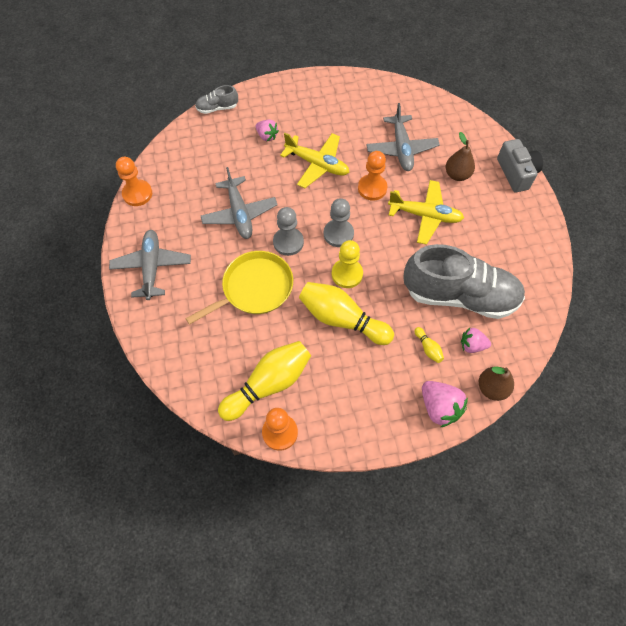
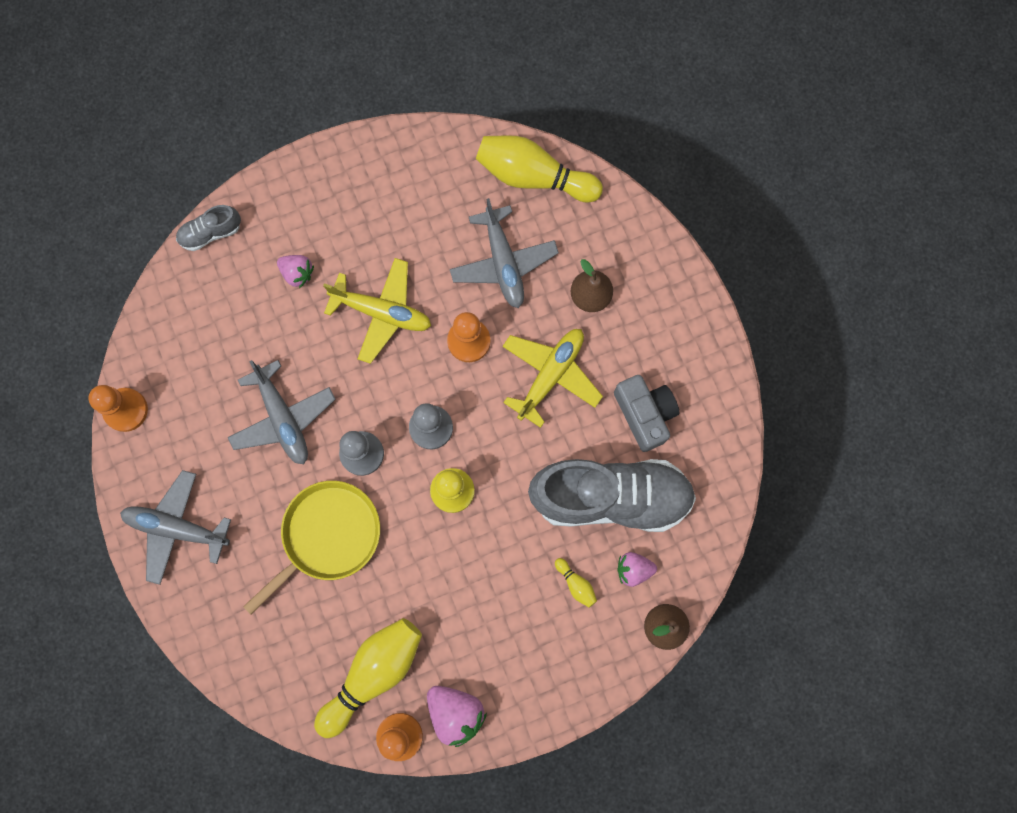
camera: 10 degrees left, 15 degrees up
grey plane [109,230,191,300] -> grey plane turned 60 degrees counterclockwise [120,470,231,585]
yellow bowling pin [299,282,394,345] -> yellow bowling pin moved to [476,135,603,202]
yellow plane [388,180,464,245] -> yellow plane turned 60 degrees counterclockwise [502,329,603,428]
pink strawberry [422,381,468,428] -> pink strawberry moved to [427,686,487,747]
grey camera [497,139,543,193] -> grey camera moved to [614,375,679,452]

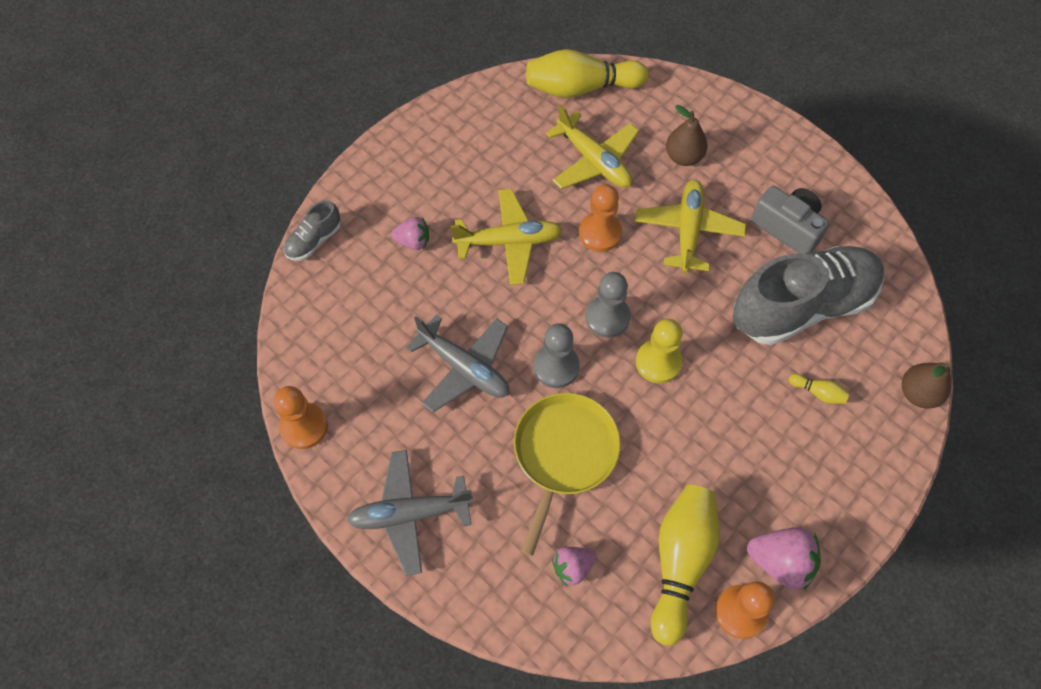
camera: 25 degrees left, 15 degrees down
grey plane [450,198,559,308] -> yellow plane [546,104,639,189]
pink strawberry [618,552,657,587] -> pink strawberry moved to [552,547,596,587]

